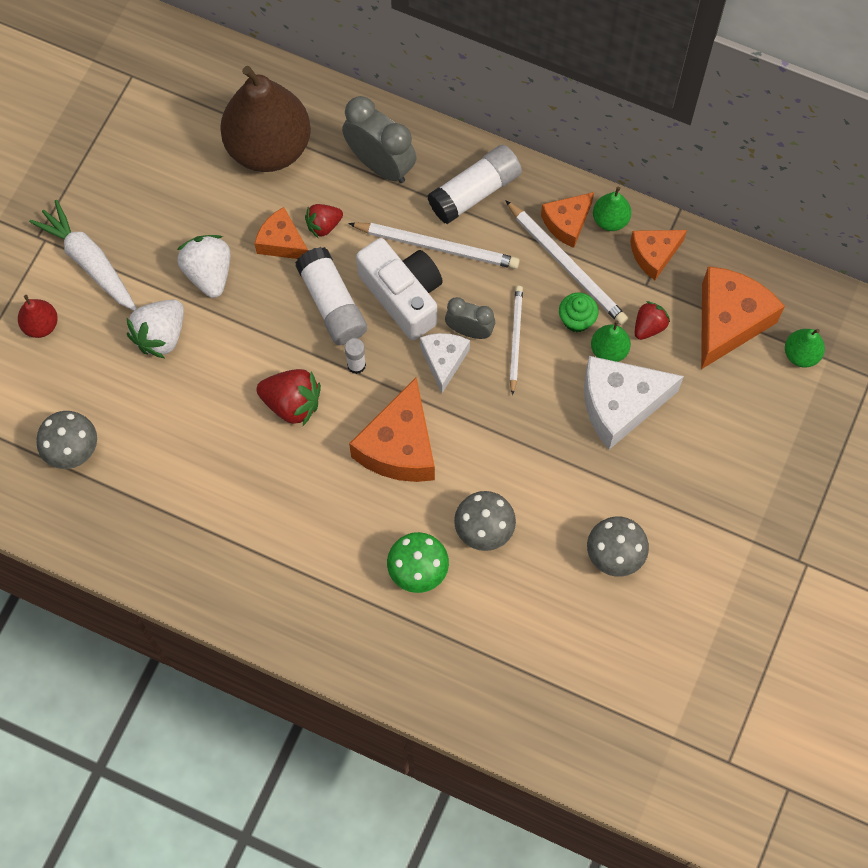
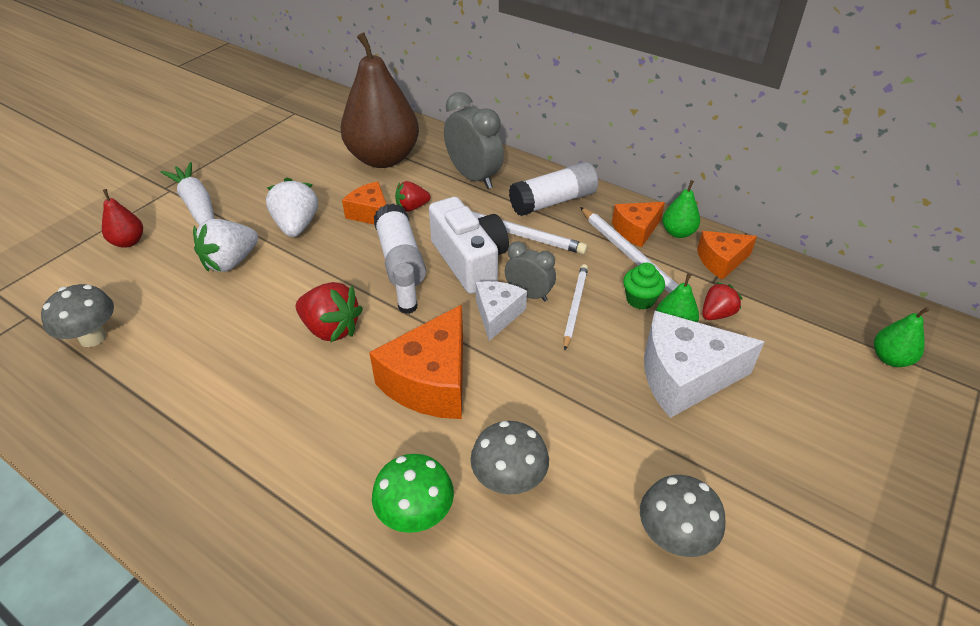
camera: 10 degrees right, 25 degrees down
orange cheese [701,266,785,369] -> none

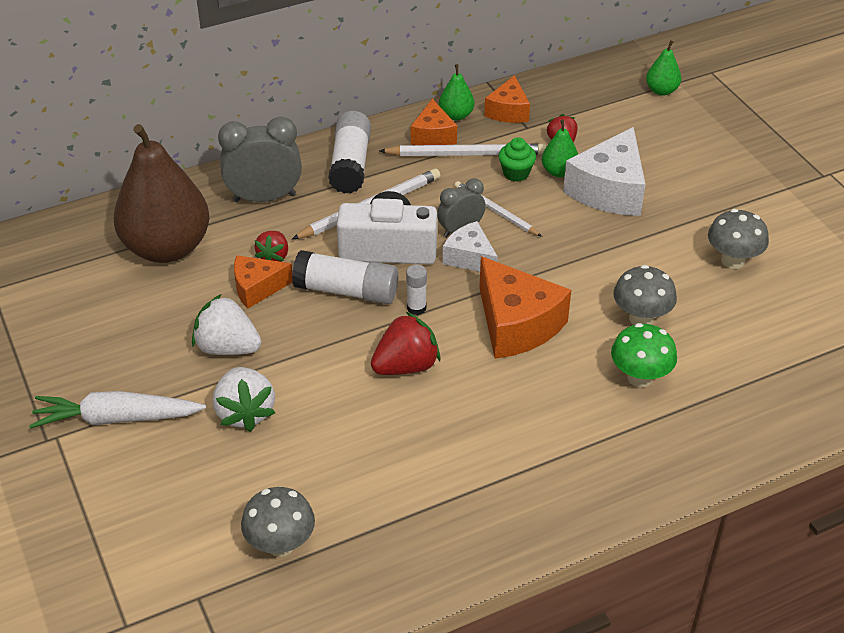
camera: 60 degrees left, 0 degrees up
red pear [102,189,143,248] -> none

